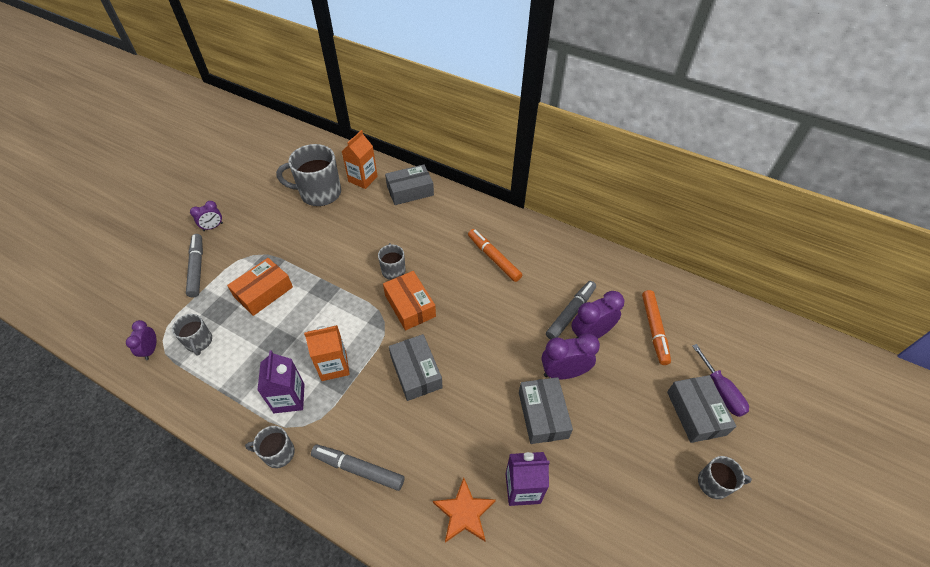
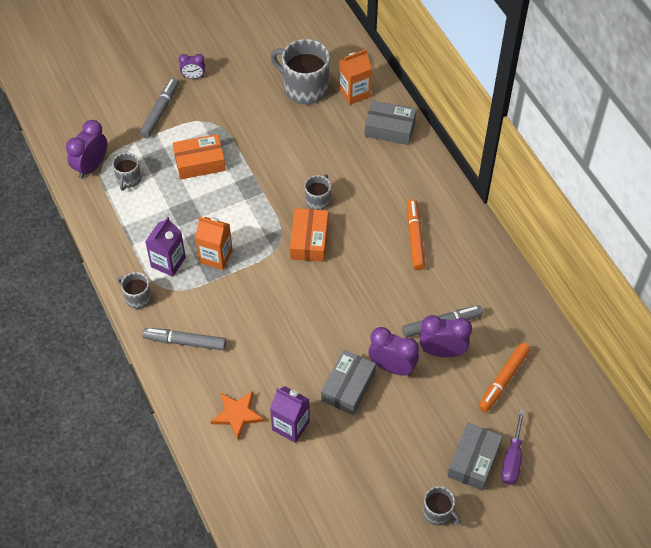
camera: 35 degrees right, 5 degrees up
purple clock [126,320,156,360] -> purple clock [66,120,107,179], size x1.68
grey marker [311,444,404,491] -> grey marker turned 45 degrees counterclockwise [142,328,226,350]
grey box [389,334,443,401] -> none

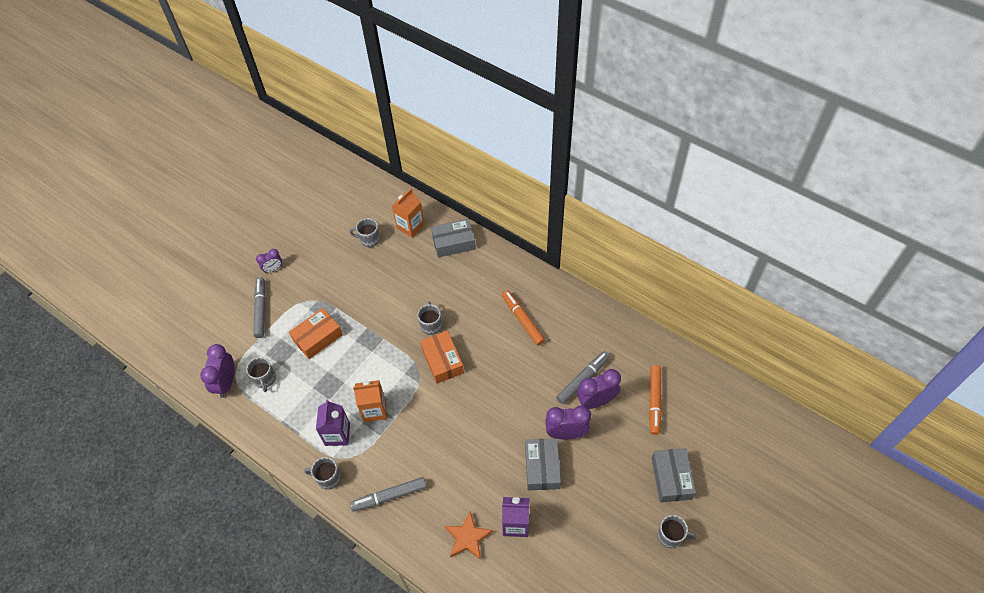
camera: 25 degrees left, 0 degrees up
grey mug [271,39,330,105] -> grey mug [350,218,380,247], size x0.53
purple screwdriver [501,410,525,485] -> none

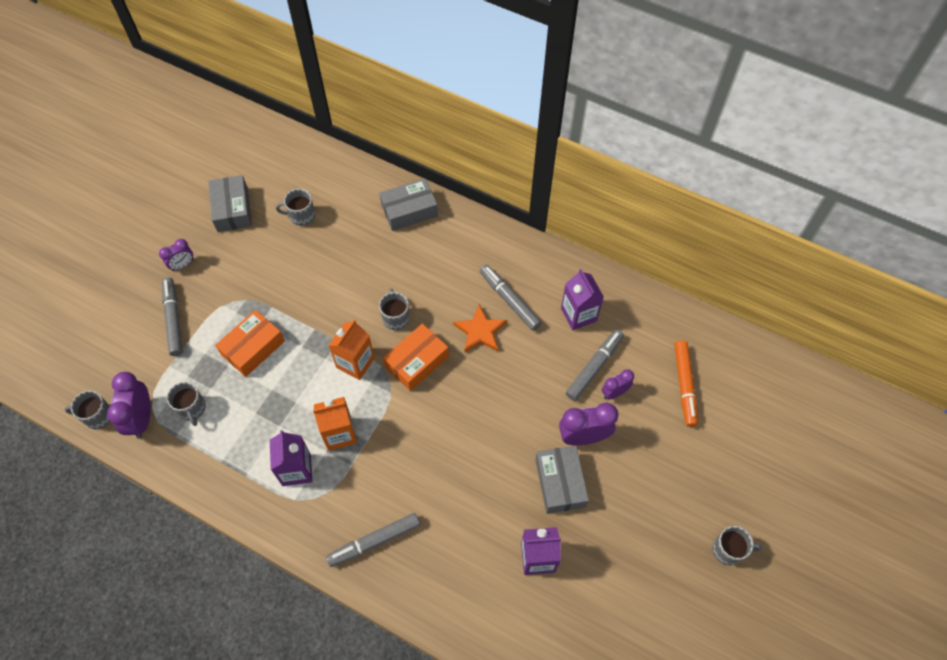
camera: 10 degrees left, 5 degrees up
grey mug [304,457,341,490] -> grey mug moved to [64,390,110,429]
orange carton [392,188,425,238] -> orange carton moved to [328,320,375,380]
orange box [420,331,464,384] -> orange box turned 75 degrees clockwise [383,324,449,391]
orange star [444,511,493,560] -> orange star moved to [453,304,507,352]
orange marker [502,290,545,346] -> grey marker [480,265,542,331]
purple clock [577,369,621,409] -> purple clock [602,369,634,400], size x0.60
grey box [651,448,696,502] -> grey box moved to [208,175,252,232]
none -> purple carton [561,269,604,330]

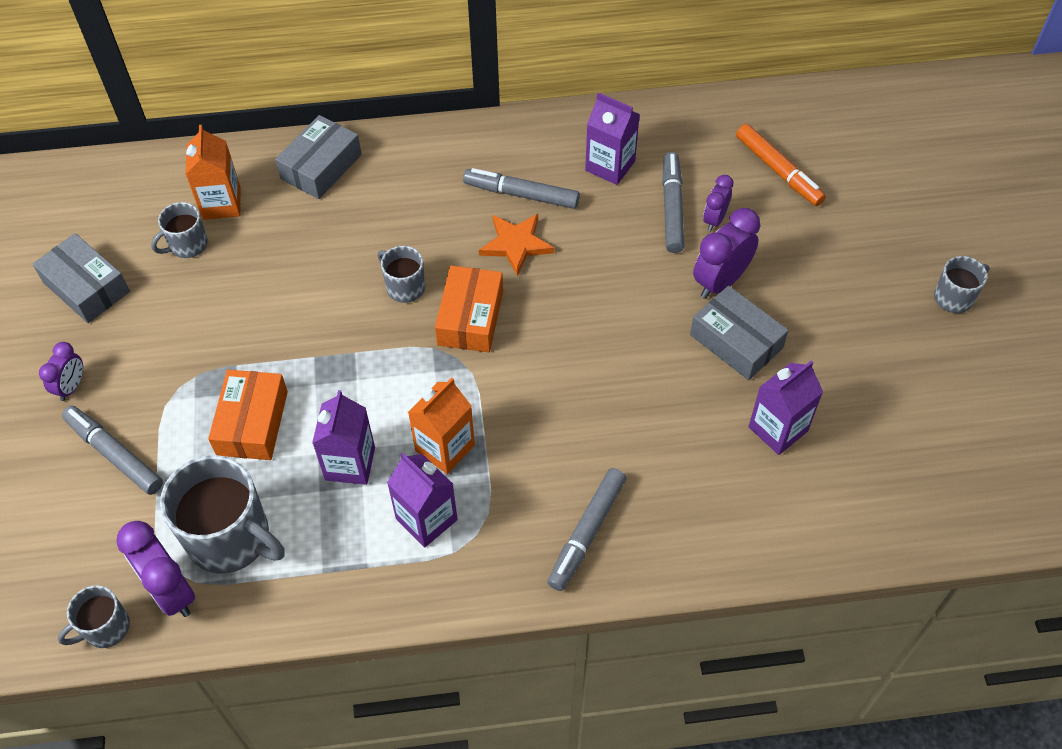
camera: 35 degrees left, 5 degrees down
grey mug [167,382,206,426] -> grey mug [160,455,285,574], size x1.89
orange carton [328,320,375,380] -> orange carton moved to [185,125,241,220]
none -> purple carton [312,390,375,485]

